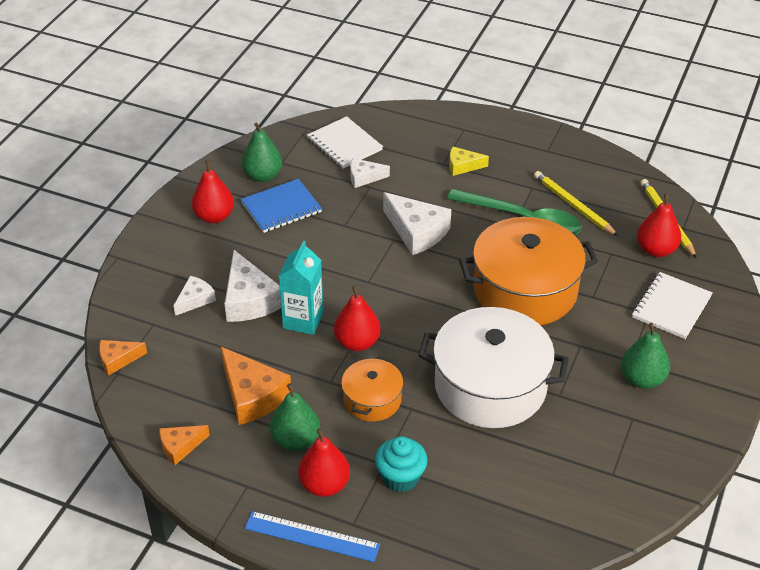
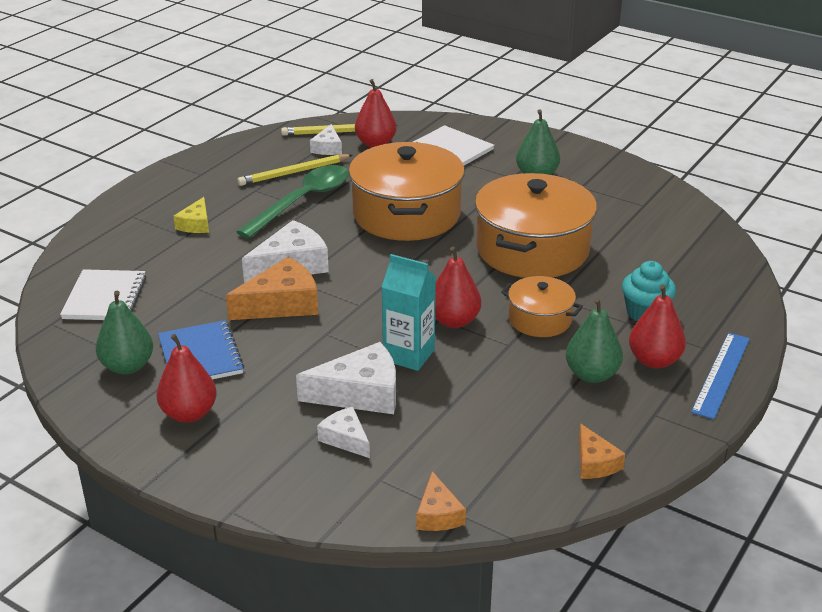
camera: 80 degrees left, 10 degrees down
orange cheese [220,346,291,425] -> orange cheese moved to [226,257,318,320]
white notebook [307,116,383,169] -> white notebook turned 60 degrees counterclockwise [60,269,146,320]
white cheese [350,158,390,188] -> white cheese moved to [310,124,342,155]
white pot [418,307,569,428] -> orange pot [475,173,597,278]

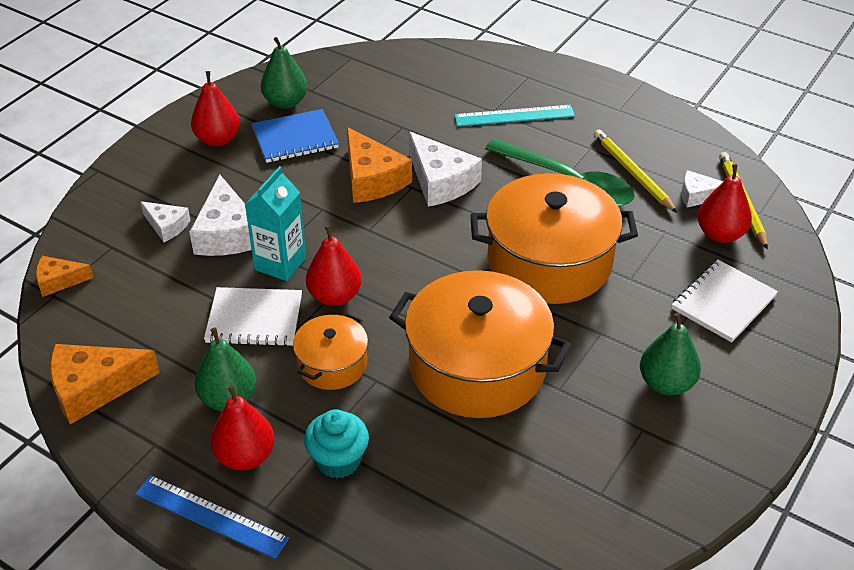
camera: 90 degrees right, 10 degrees up
white notebook [60,269,146,320] -> white notebook moved to [204,287,302,347]
yellow cheese [173,197,209,233] -> turquoise ruler [454,105,575,127]
white cheese [317,407,370,458] -> white cheese turned 75 degrees clockwise [140,201,191,242]
orange cheese [579,423,625,479] -> orange cheese [50,344,160,424], size x1.76

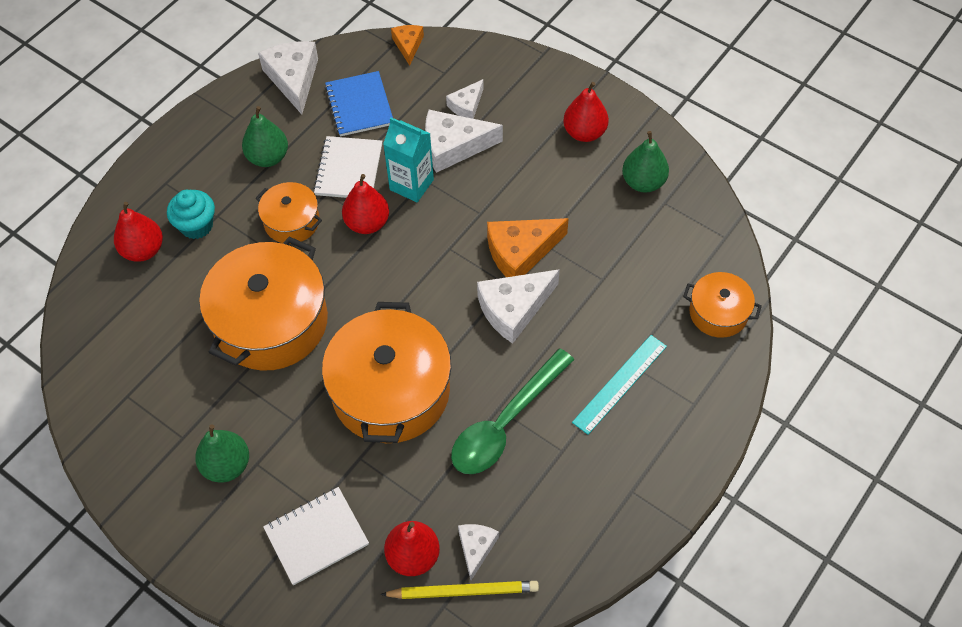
camera: 95 degrees right, 15 degrees up
orange cheese [50,344,160,424] -> white cheese [258,41,318,114]
blue ruler [135,475,289,559] -> none
red pear [210,385,275,470] -> red pear moved to [114,202,163,262]
blue notebook [252,109,339,163] -> blue notebook moved to [325,71,393,137]
turquoise ruler [454,105,575,127] -> turquoise ruler turned 45 degrees clockwise [572,335,667,435]
yellow pencil [594,130,677,213] -> none
white notebook [672,260,778,343] -> white notebook turned 75 degrees counterclockwise [263,487,369,585]
none -> orange pot [683,272,762,338]

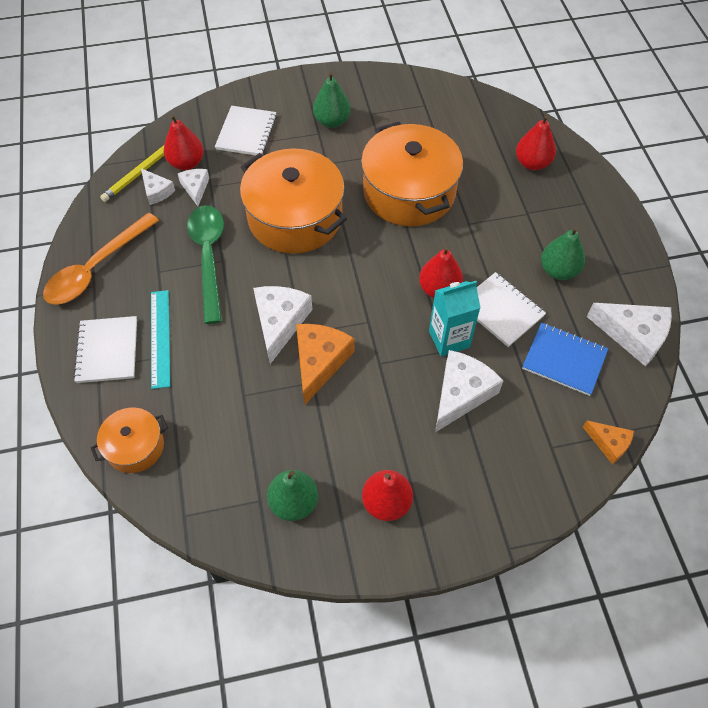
camera: 130 degrees right, 0 degrees up
turquoise cupcake [167,190,215,239] -> none
orange pot [256,182,322,243] -> none
white cheese [446,79,484,119] -> white cheese moved to [178,169,209,206]
none -> orange spoon [43,212,159,305]
none -> white notebook [73,316,137,383]

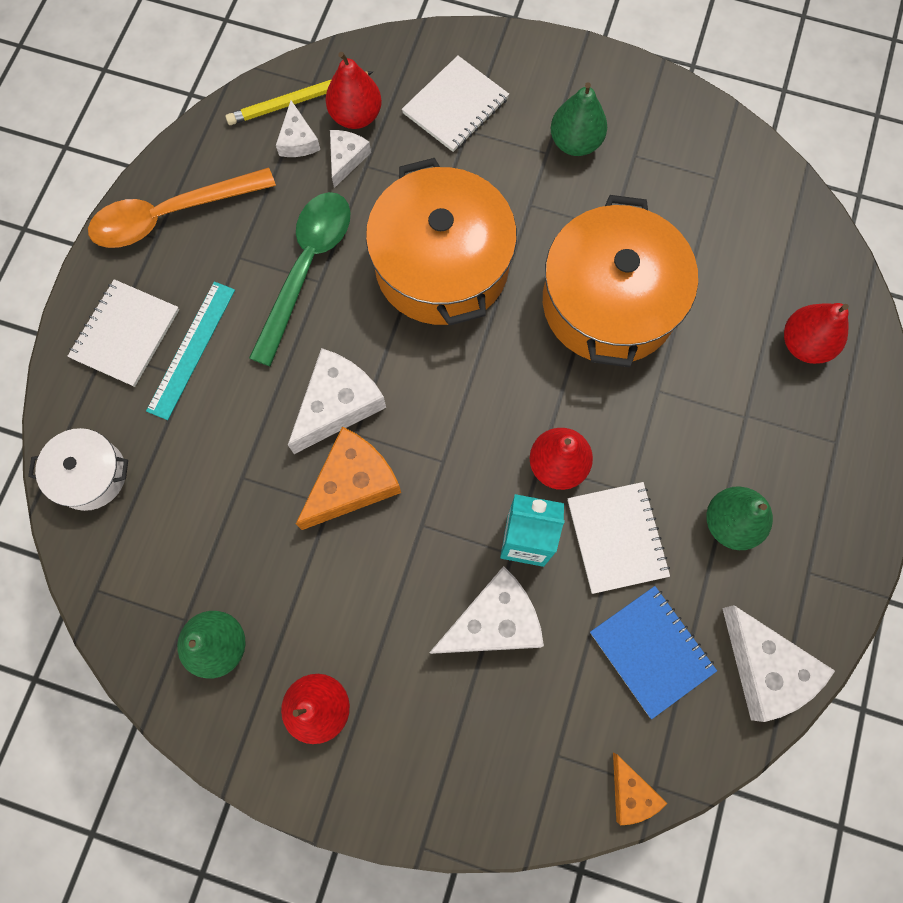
camera: 30 degrees right, 15 degrees up
orange pot [91,408,168,473] -> white pot [28,428,128,511]

